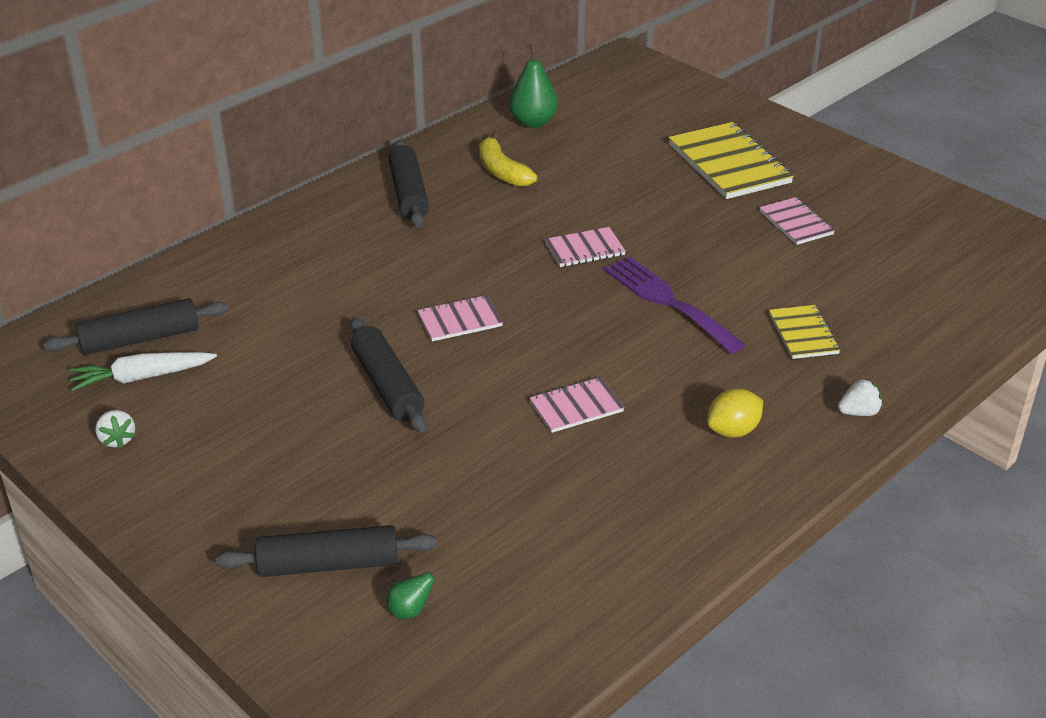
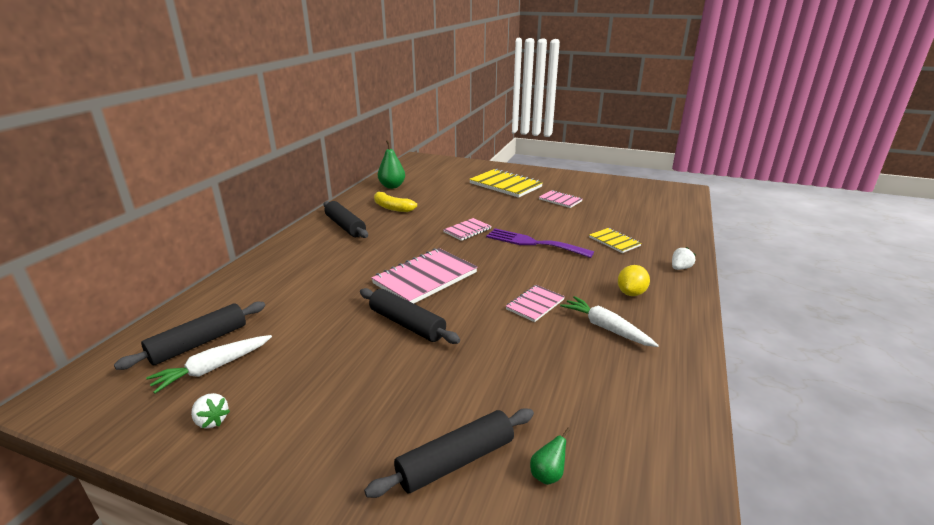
camera: 25 degrees left, 10 degrees down
pink notebook [417,295,503,341] -> pink notebook [371,248,478,304], size x1.82
none -> white carrot [560,296,659,347]

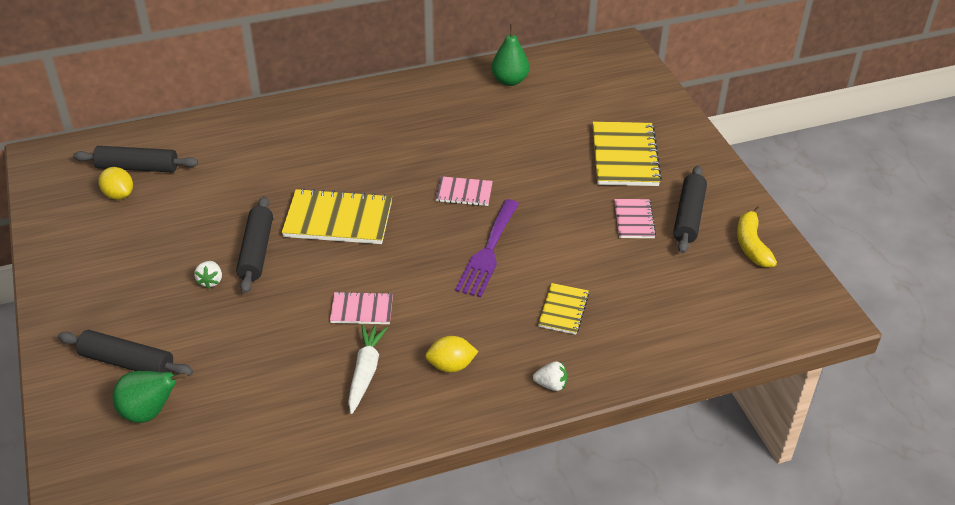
camera: 50 degrees right, 15 degrees up
white carrot [146,335,272,394] -> yellow lemon [99,167,133,200]
white strawberry [191,393,230,429] -> white strawberry moved to [194,261,222,289]
black rolling pin [324,201,368,238] -> black rolling pin moved to [673,166,707,253]
pink notebook [371,248,478,304] -> yellow notebook [281,188,392,244]
yellow banana [374,191,417,212] -> yellow banana moved to [737,207,777,268]
purple fork [486,228,594,258] -> purple fork turned 150 degrees counterclockwise [455,199,519,298]
green pear [530,428,570,485] -> green pear [112,371,187,423], size x1.92

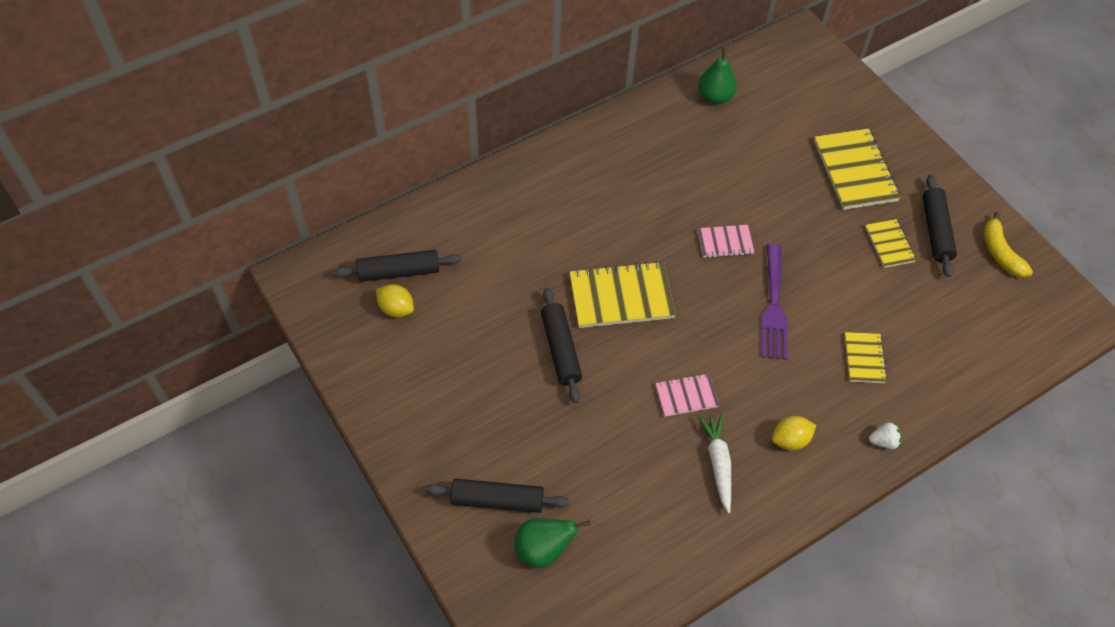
camera: 15 degrees left, 15 degrees up
white strawberry [194,261,222,289] -> none
pink notebook [614,199,656,238] -> yellow notebook [865,219,916,268]

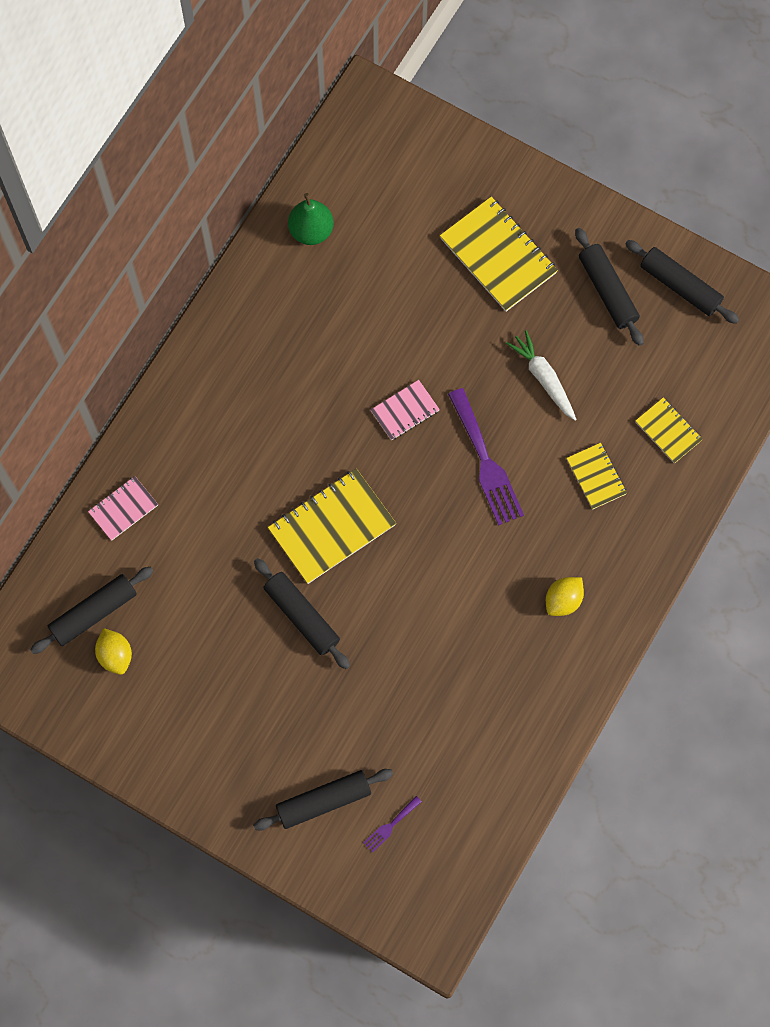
camera: 25 degrees left, 15 degrees up
yellow lemon [376,284,414,317] -> yellow lemon turned 60 degrees clockwise [95,628,132,675]
green pear [514,518,591,568] -> purple fork [364,796,422,853]
pink notebook [655,373,719,417] -> pink notebook moved to [88,476,158,541]
white carrot [698,413,731,513] -> white carrot moved to [506,330,577,420]
yellow notebook [865,219,916,268] -> yellow notebook moved to [635,398,703,464]
white strawberry [869,422,902,449] -> none
yellow banana [984,212,1033,277] -> black rolling pin [625,240,739,324]

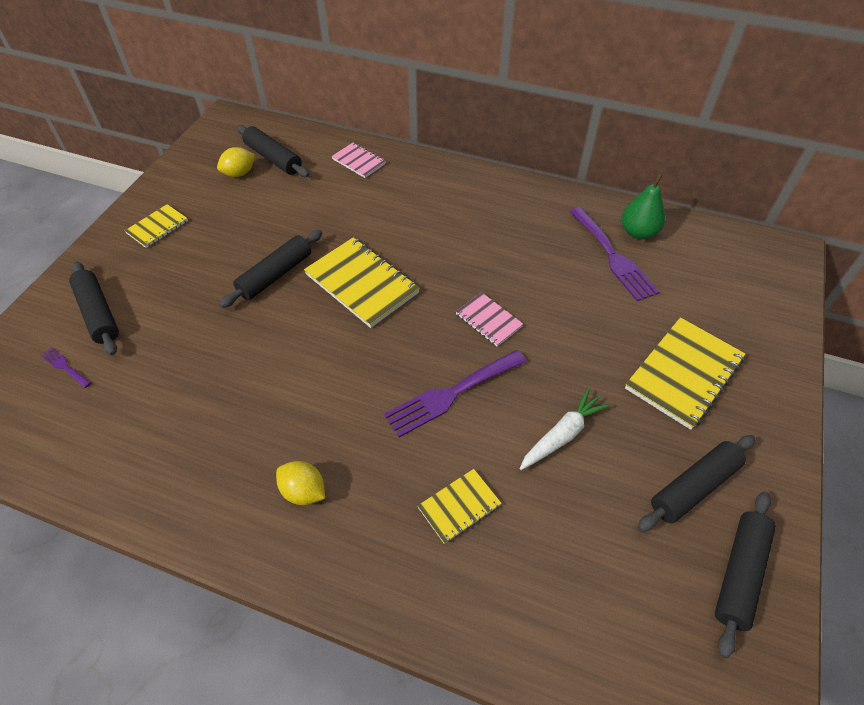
camera: 80 degrees right, 20 degrees down
yellow notebook [635,398,703,464] -> yellow notebook moved to [125,204,188,248]
none -> purple fork [570,207,659,301]

